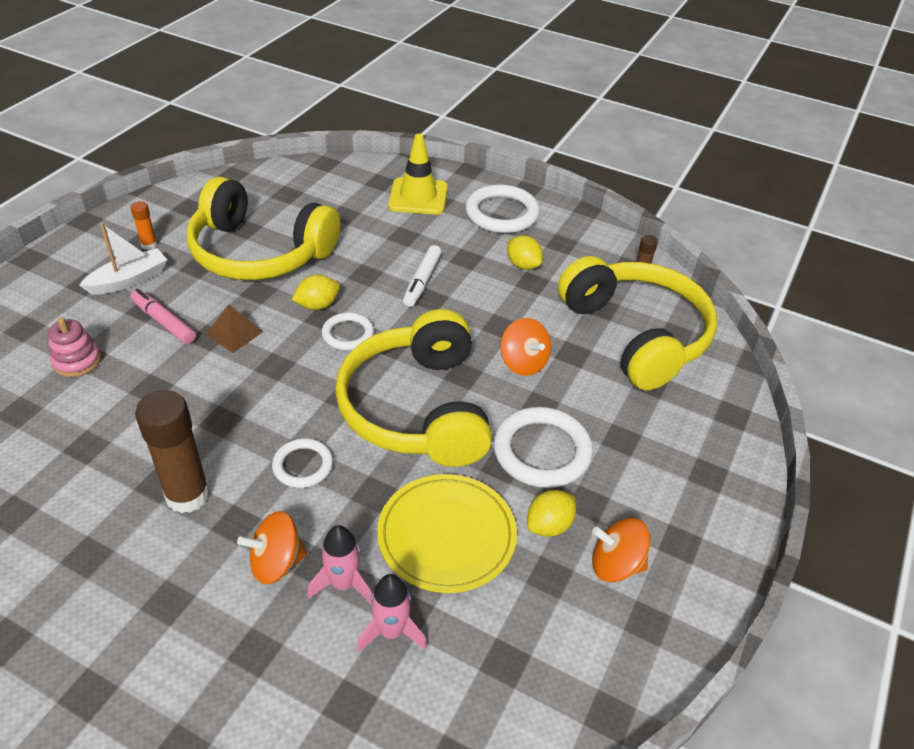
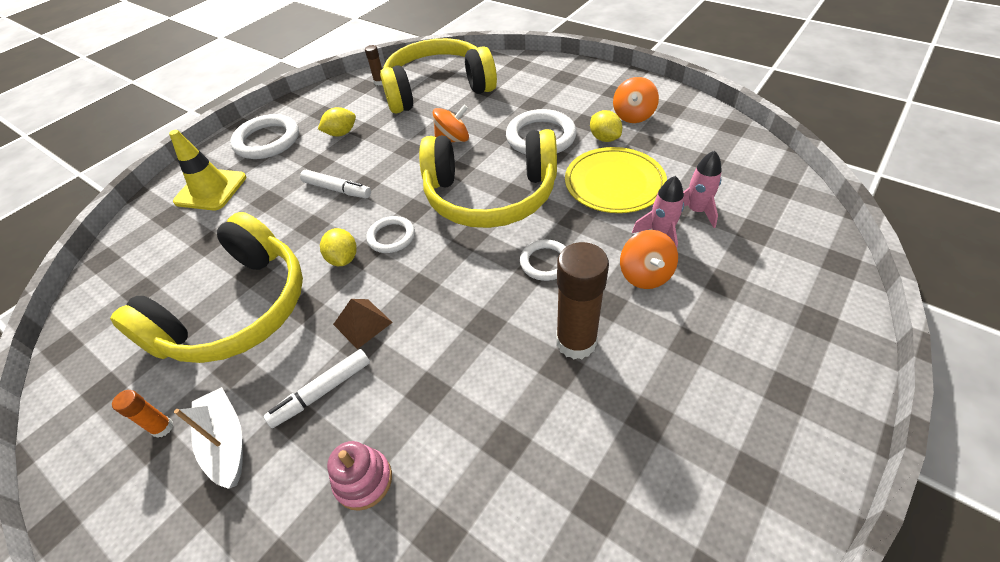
camera: 75 degrees left, 5 degrees up
pink marker [130,289,196,344] -> white marker [264,349,370,428]

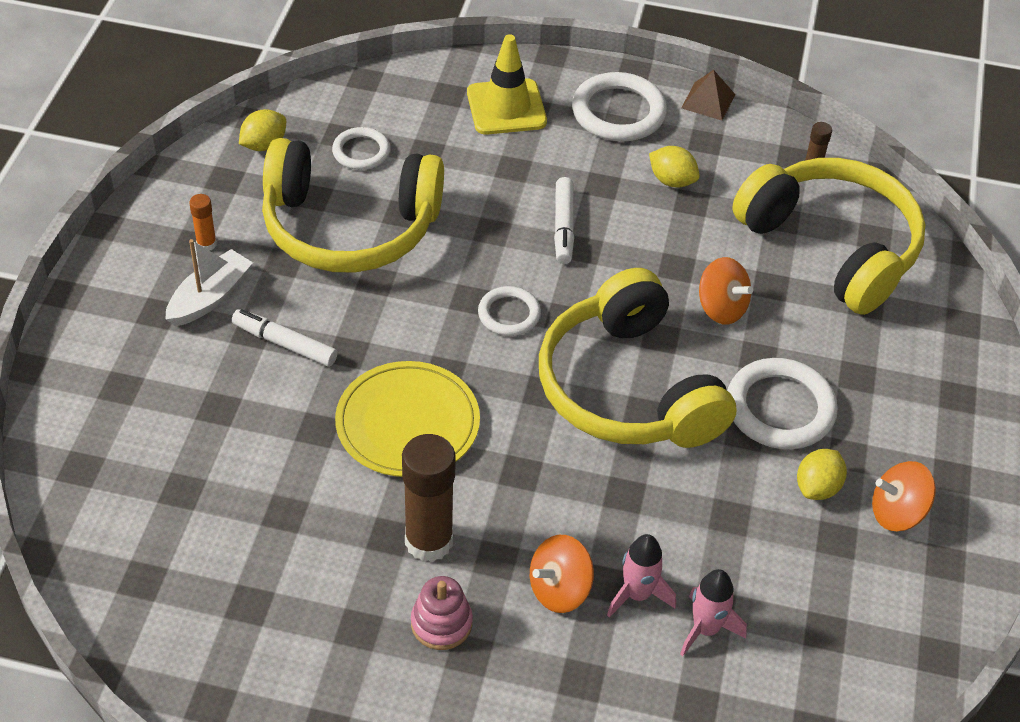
camera: 60 degrees right, 0 degrees up
yellow lemon [320,228,357,266] -> yellow lemon moved to [239,109,286,151]
pink stacking toy [327,441,392,511] -> pink stacking toy moved to [411,576,473,650]
brown pyramid [333,299,393,349] -> brown pyramid moved to [681,70,735,121]
white ring [520,240,566,281] -> white ring moved to [332,127,390,170]
yellow plate [565,147,667,213] -> yellow plate moved to [335,361,480,477]

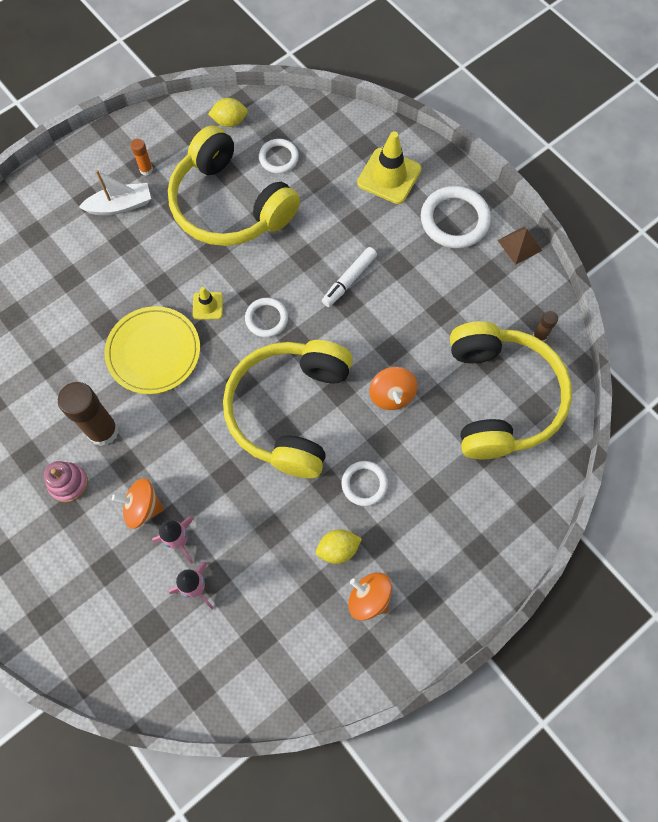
camera: 40 degrees right, 20 degrees up
white marker [232,309,338,367] -> none
yellow lemon [649,146,700,188] -> none
white ring [727,358,838,449] -> white ring [341,461,388,506], size x0.59
none -> yellow traffic cone [193,287,223,320]

